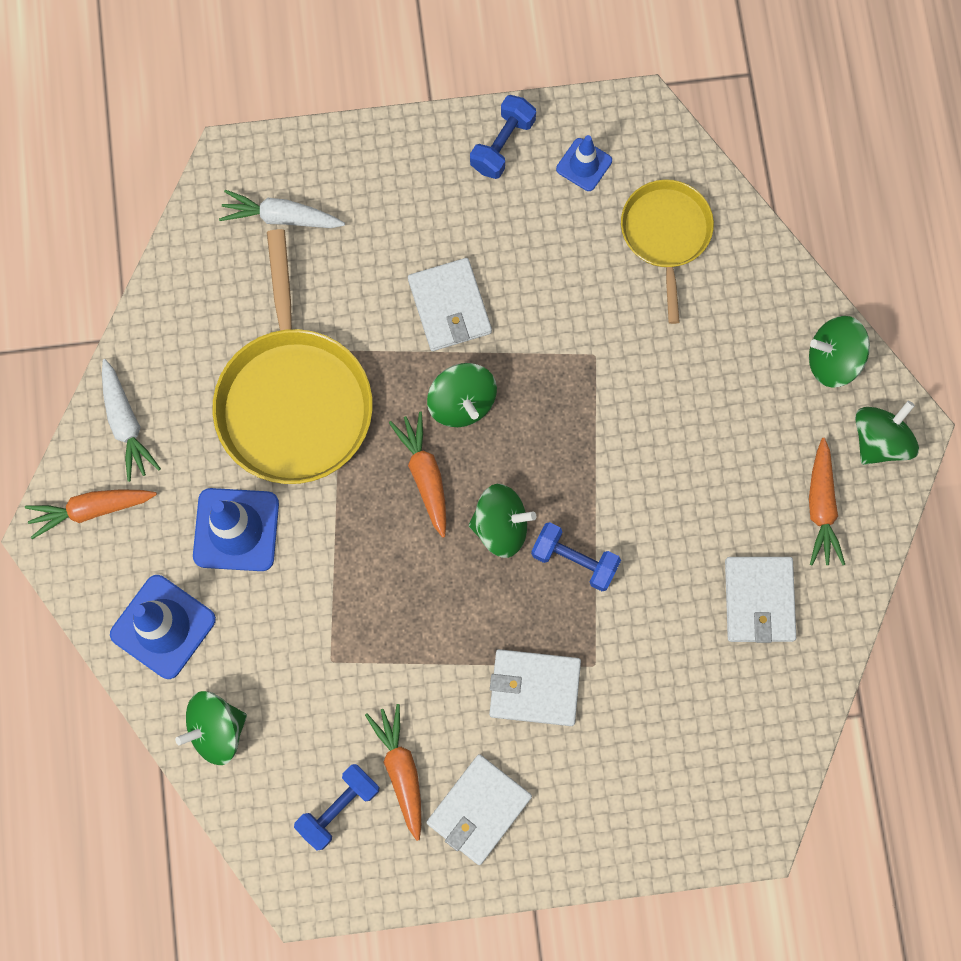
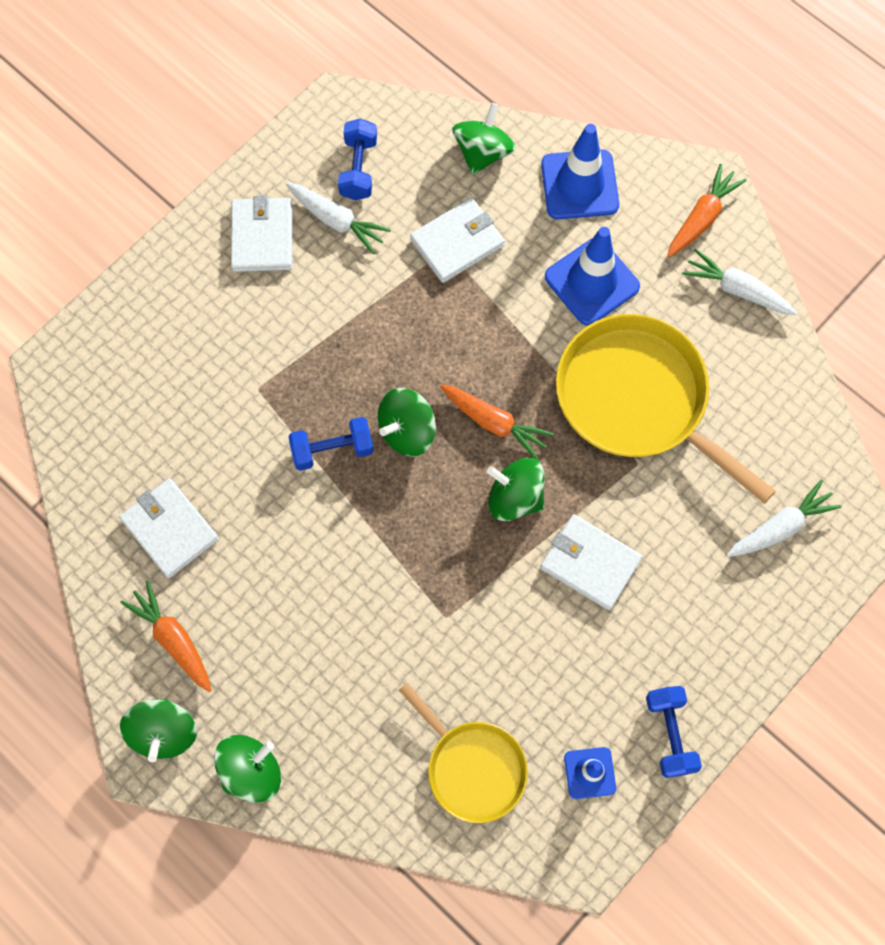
camera: 140 degrees right, 5 degrees down
orange carrot [365,704,421,841] -> white carrot [286,182,391,254]
white wallet [489,649,581,726] -> white wallet moved to [410,198,505,283]

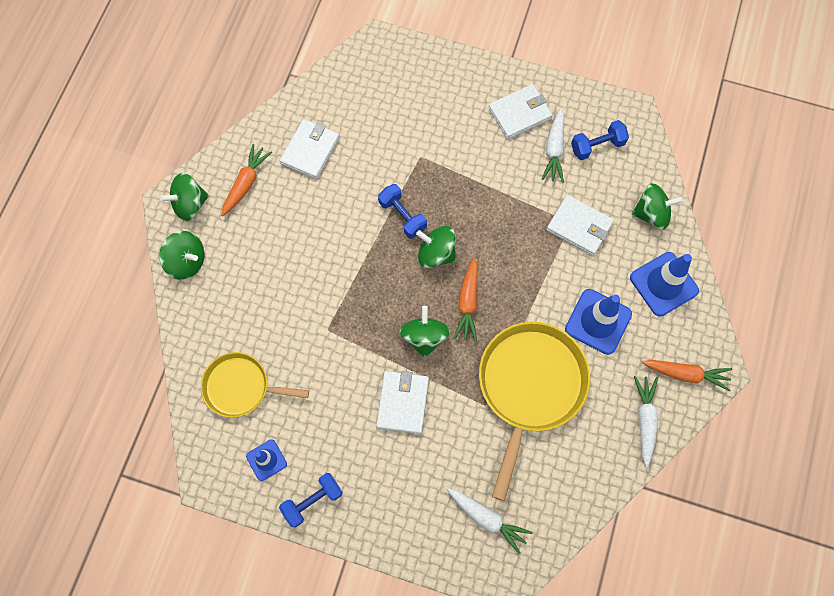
camera: 65 degrees right, 0 degrees up
yellow pan [399,683,528,823] -> yellow pan turned 75 degrees clockwise [201,352,309,418]

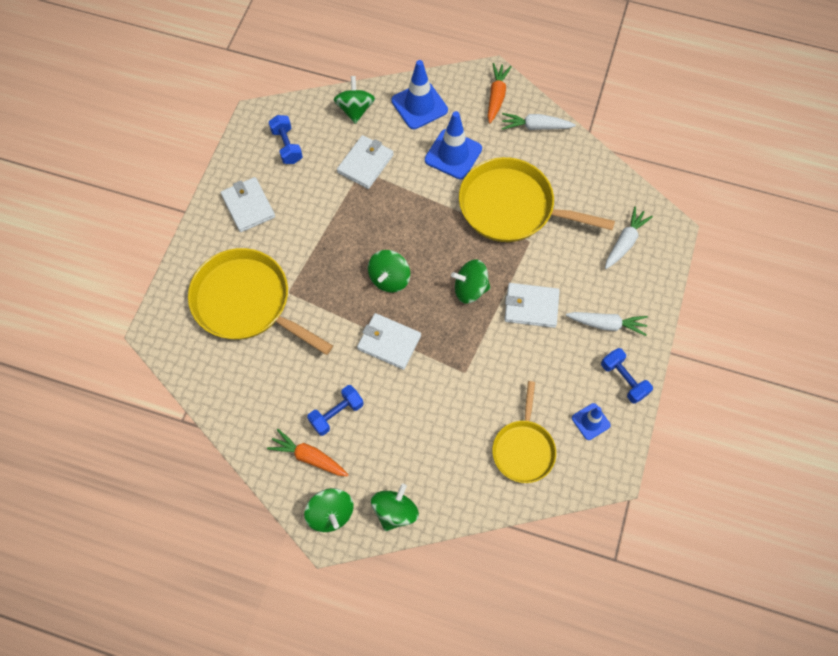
camera: 90 degrees left, 5 degrees down
white wallet [280,119,340,179] -> white wallet moved to [357,313,421,370]
blue dumbbell [378,184,427,239] -> blue dumbbell moved to [307,385,364,436]
orange carrot [453,258,478,342] -> none
white carrot [542,108,564,183] -> white carrot moved to [566,312,648,336]
none -> yellow pan [188,248,333,355]

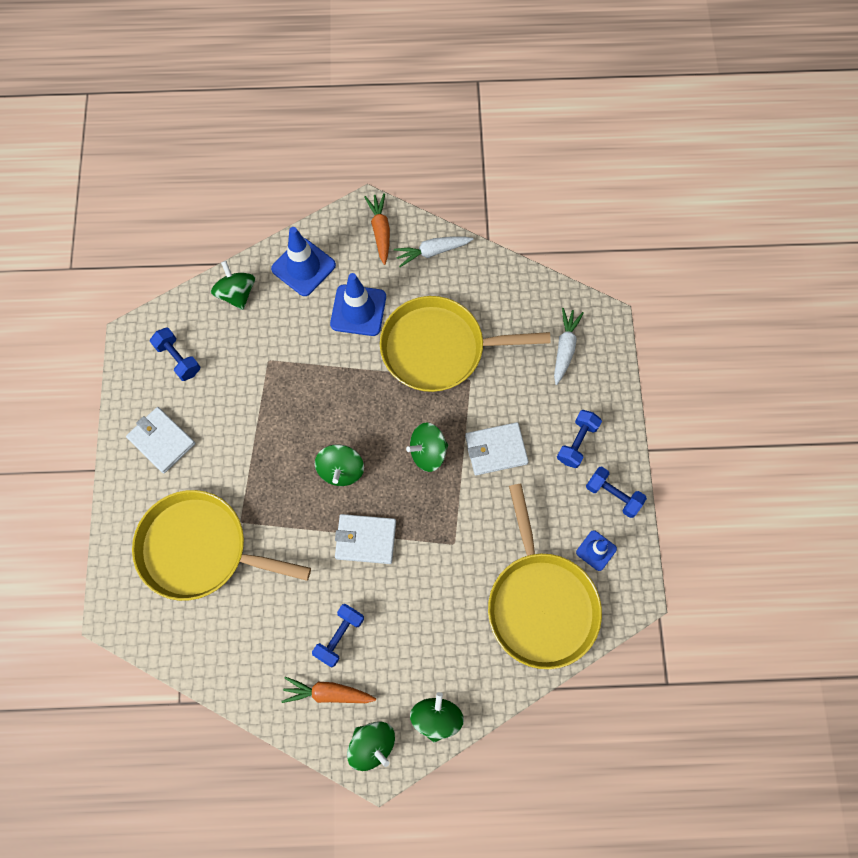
camera: 20 degrees left, 5 degrees up
white wallet [337,135,394,189] -> none
yellow pan [492,381,556,483] -> yellow pan [488,484,602,669], size x1.67
white carrot [566,312,648,336] -> blue dumbbell [557,410,602,468]

